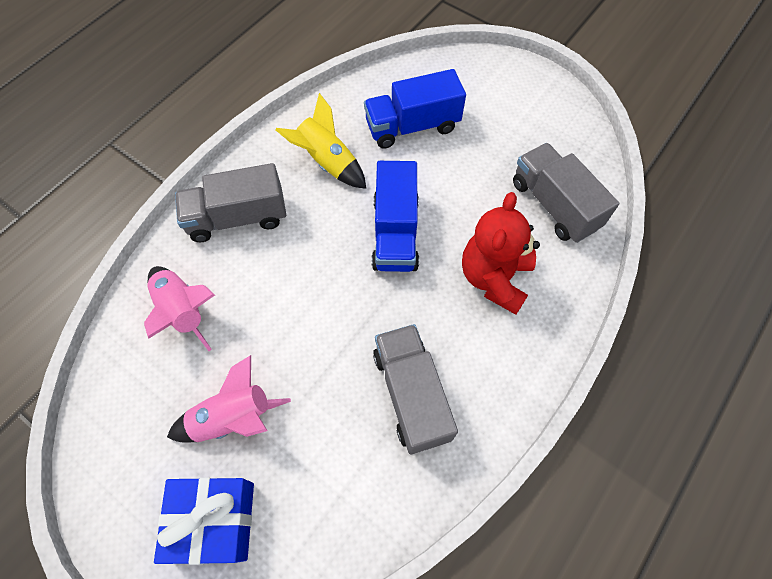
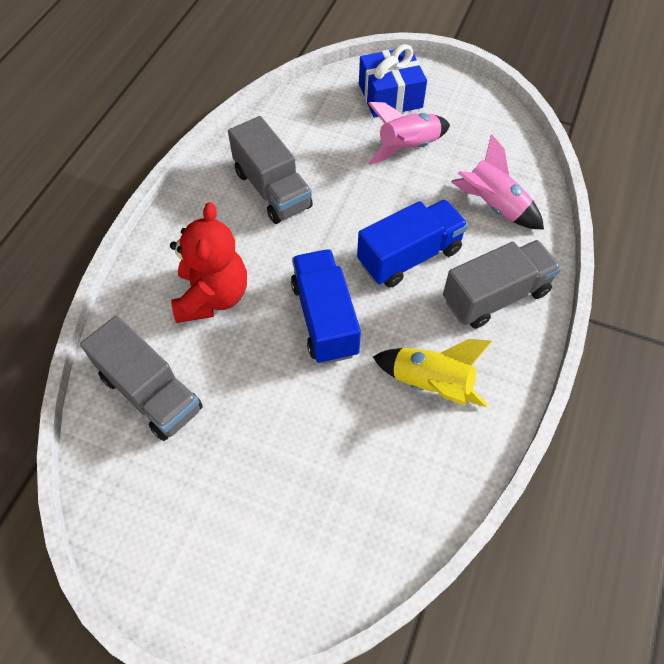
camera: 165 degrees right, 5 degrees down
blue truck [364,69,466,149] -> blue truck moved to [357,200,468,288]

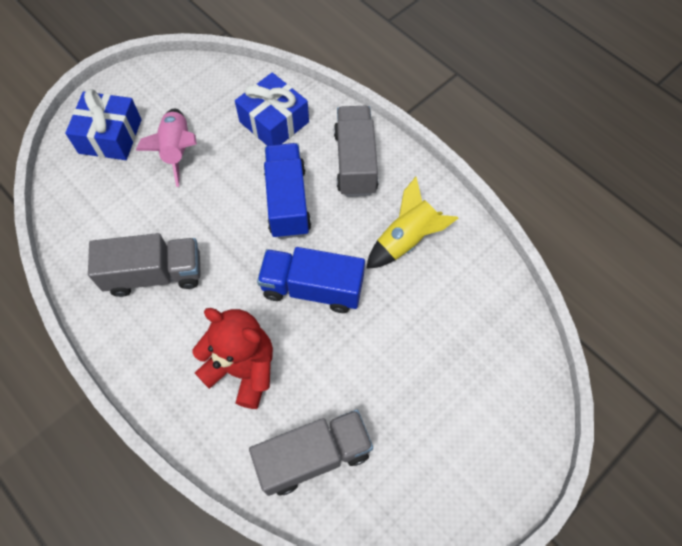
camera: 65 degrees left, 5 degrees up
pink rocket [451,134,544,229] -> blue gift [235,72,309,146]

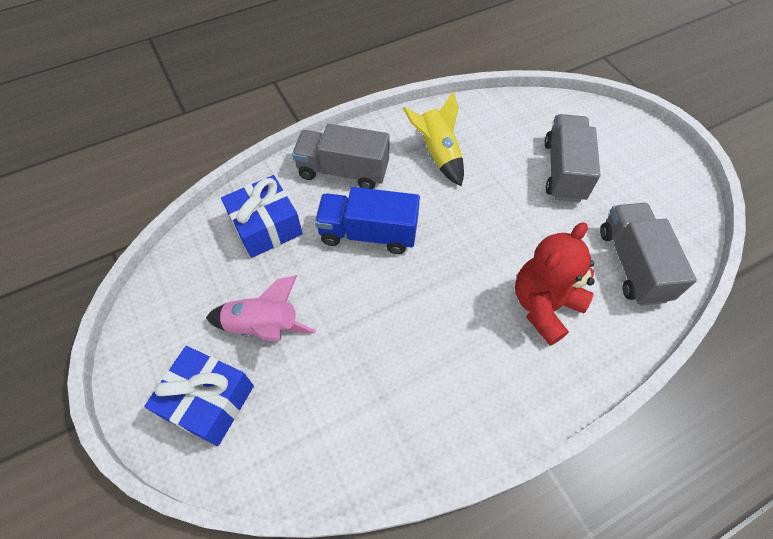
camera: 75 degrees left, 5 degrees down
grey truck [88,233,201,297] -> grey truck moved to [544,114,600,202]
blue truck [257,247,365,313] -> none

